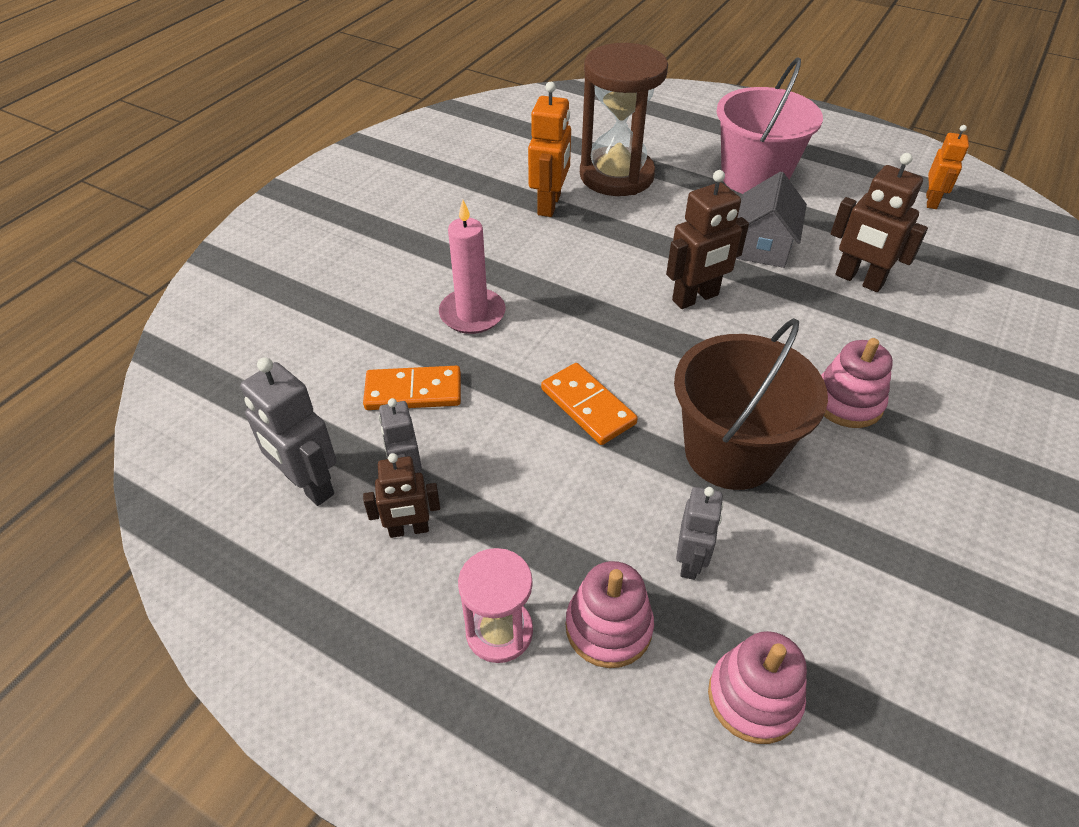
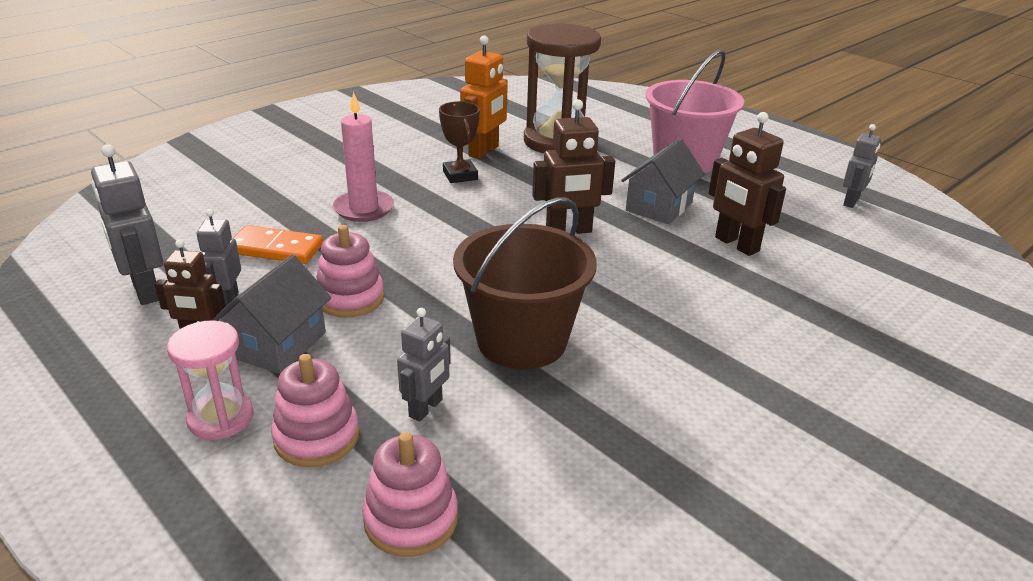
camera: 15 degrees right, 15 degrees down
orange domino [541,363,638,445] -> none
pink stacking toy [821,338,893,428] -> pink stacking toy moved to [316,225,384,318]
orange robot [926,125,969,209] -> grey robot [843,124,881,208]
none -> grey house [211,255,331,374]
none -> brown trophy [439,101,480,183]

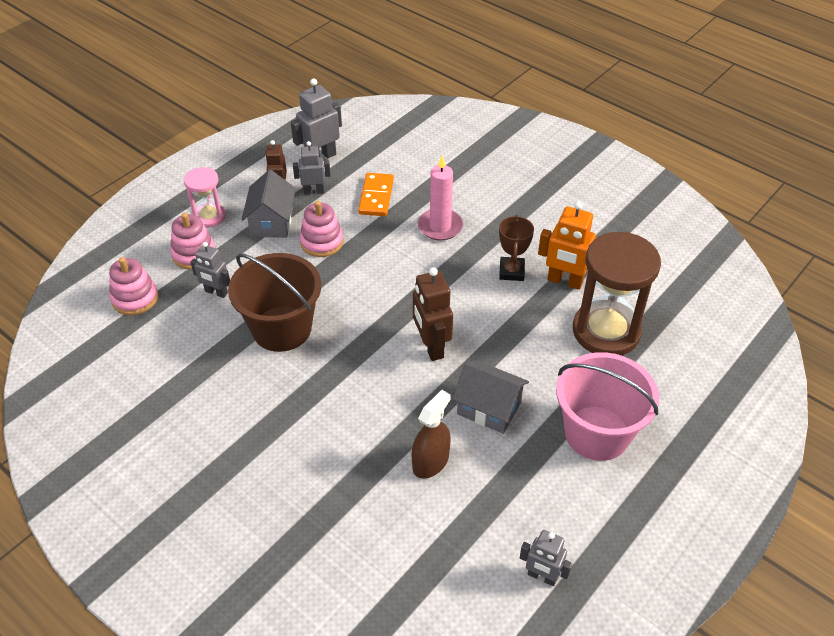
camera: 85 degrees right, 15 degrees up
grey house [211,255,331,374] -> grey house turned 75 degrees clockwise [242,170,296,238]
brown trophy [439,101,480,183] -> brown trophy turned 60 degrees counterclockwise [499,215,534,281]
brown robot [709,112,786,256] -> brown spray bottle [412,390,451,479]

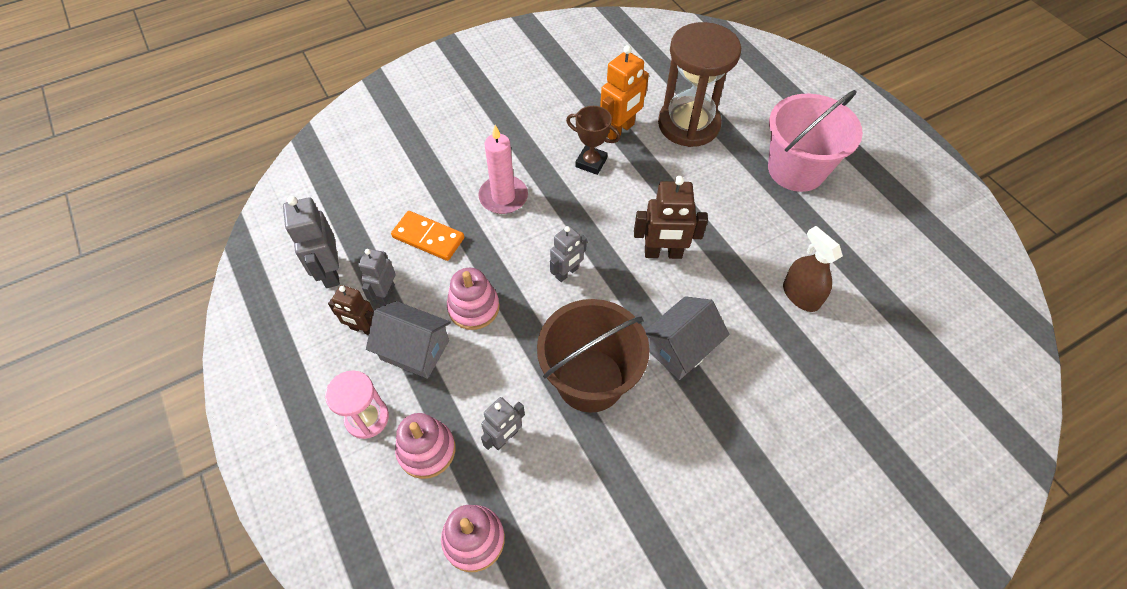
camera: 70 degrees left, 10 degrees up
grey house [452,360,529,434] -> grey house moved to [645,296,729,380]
grey robot [520,530,572,586] -> grey robot moved to [550,226,587,282]

